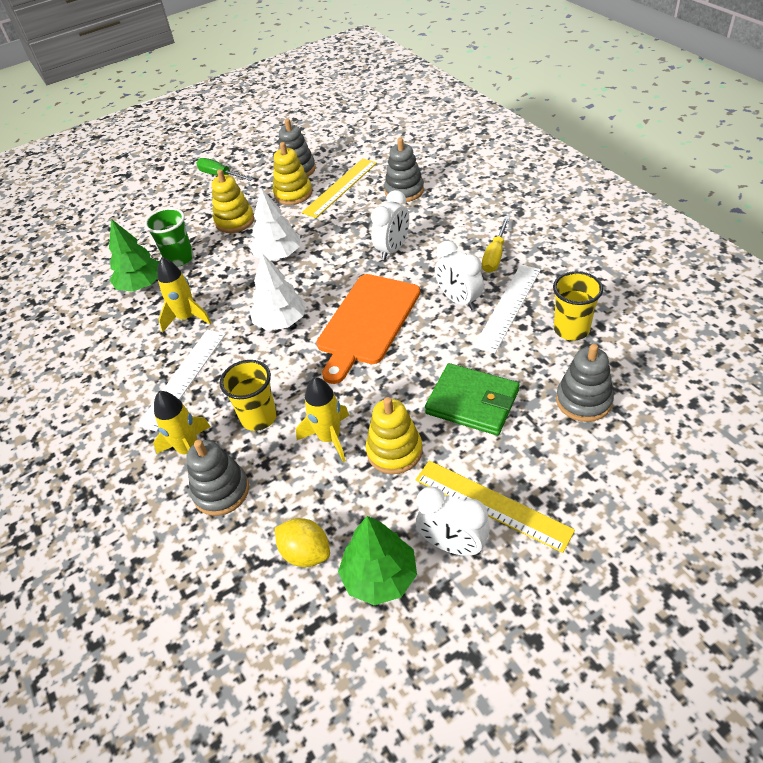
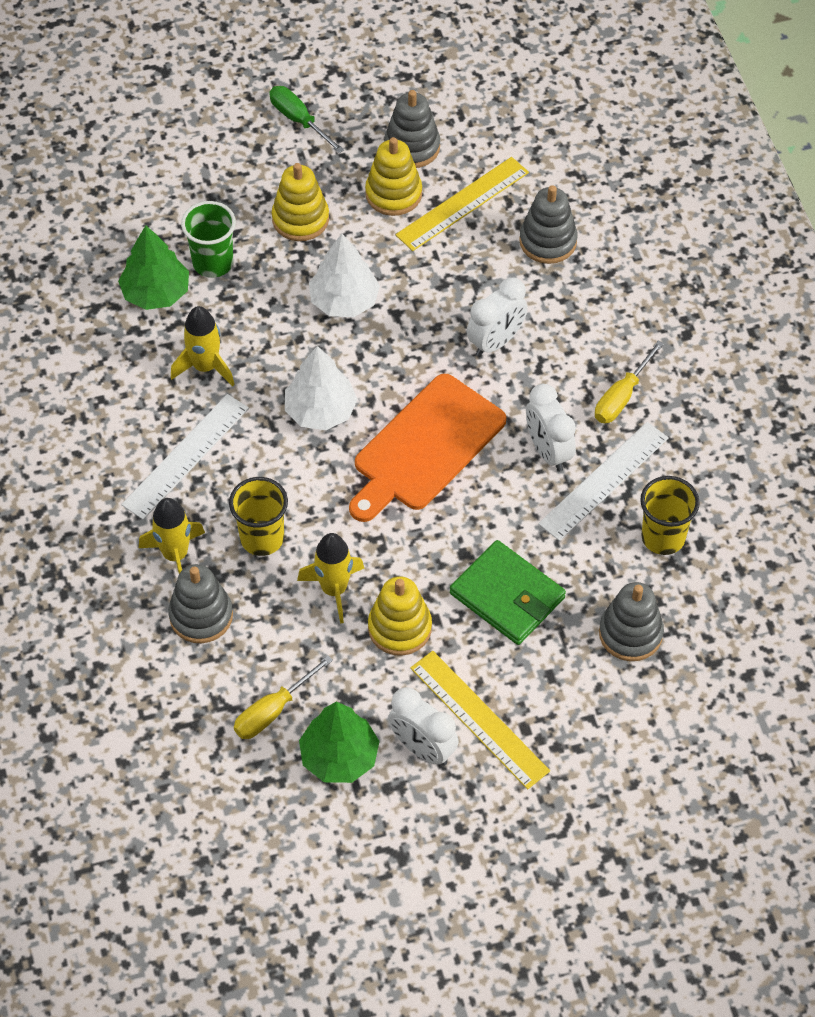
camera: 10 degrees right, 10 degrees up
yellow lemon [275,518,330,567] -> yellow screwdriver [234,655,333,739]

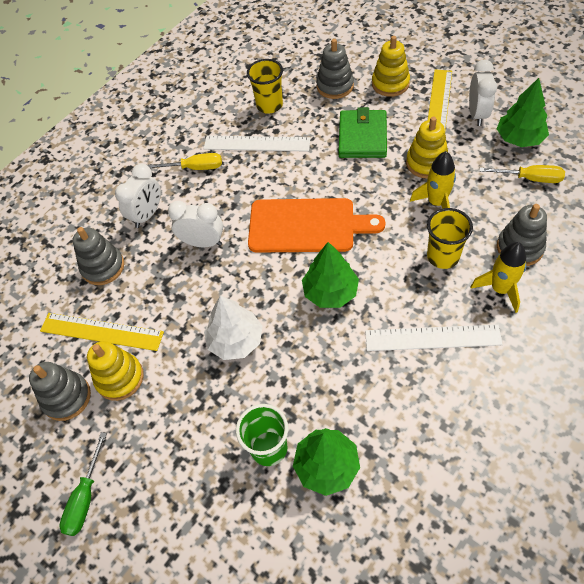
camera: 120 degrees left, 0 degrees up
yellow rocket [171,306,235,387] -> none
yellow stacking toy [272,163,329,241] -> yellow stacking toy moved to [372,36,410,97]
white tree [285,346,358,430] -> green tree [302,242,359,308]
white clock [526,384,576,472] -> white clock moved to [115,164,161,228]

